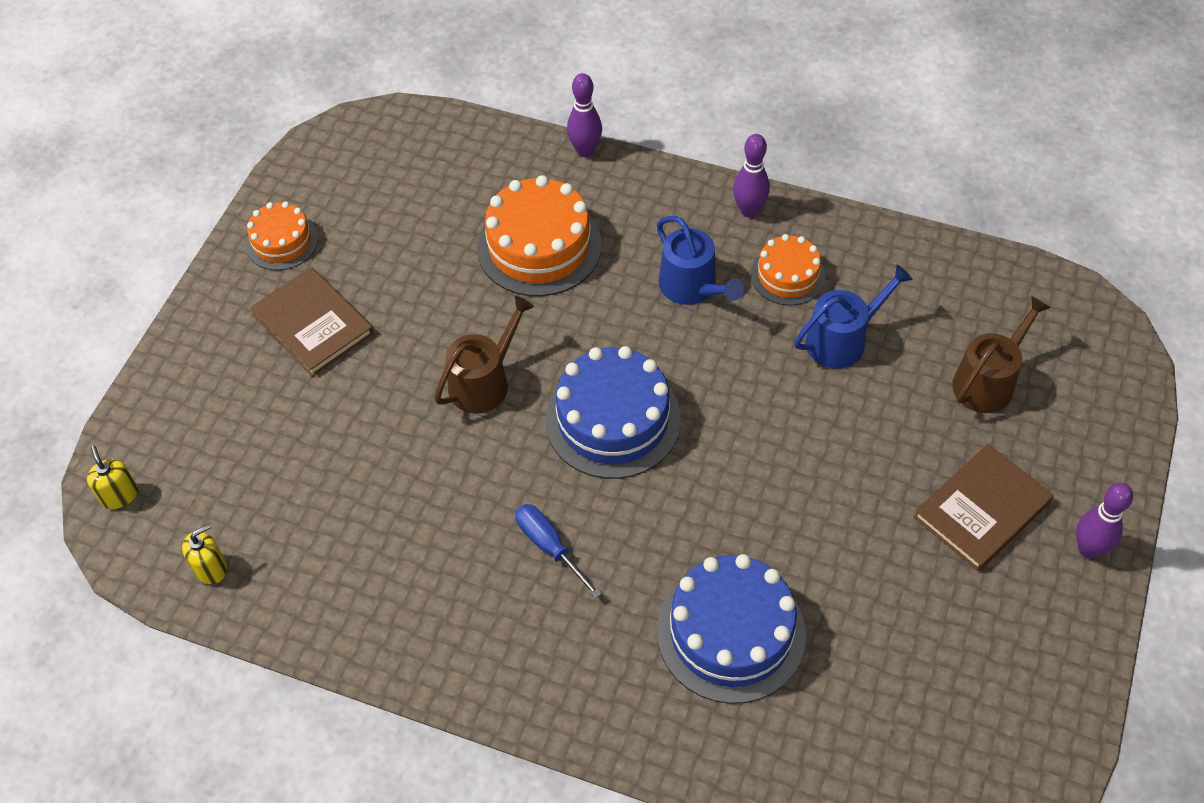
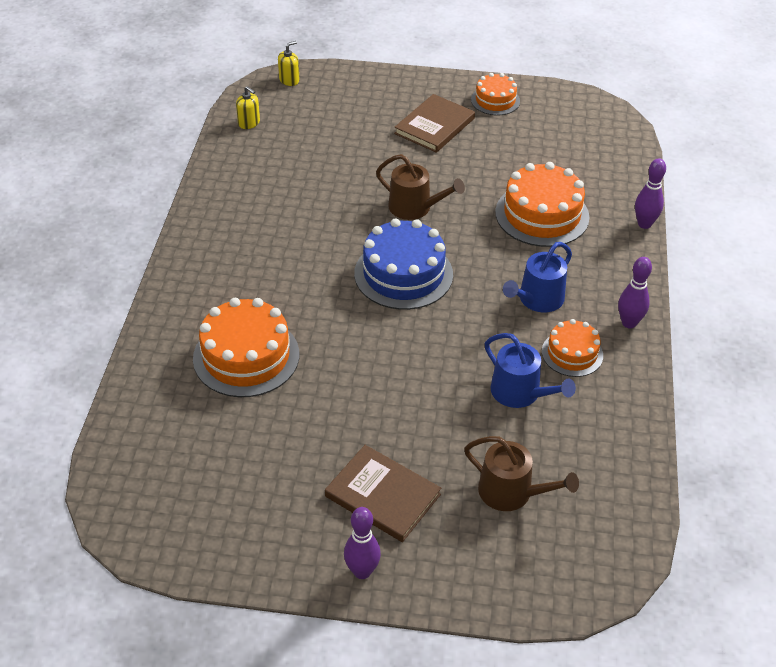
camera: 75 degrees right, 10 degrees down
blue screwdriver [515,504,602,598] -> none
blue cake [657,554,806,704] -> orange cake [193,298,299,397]

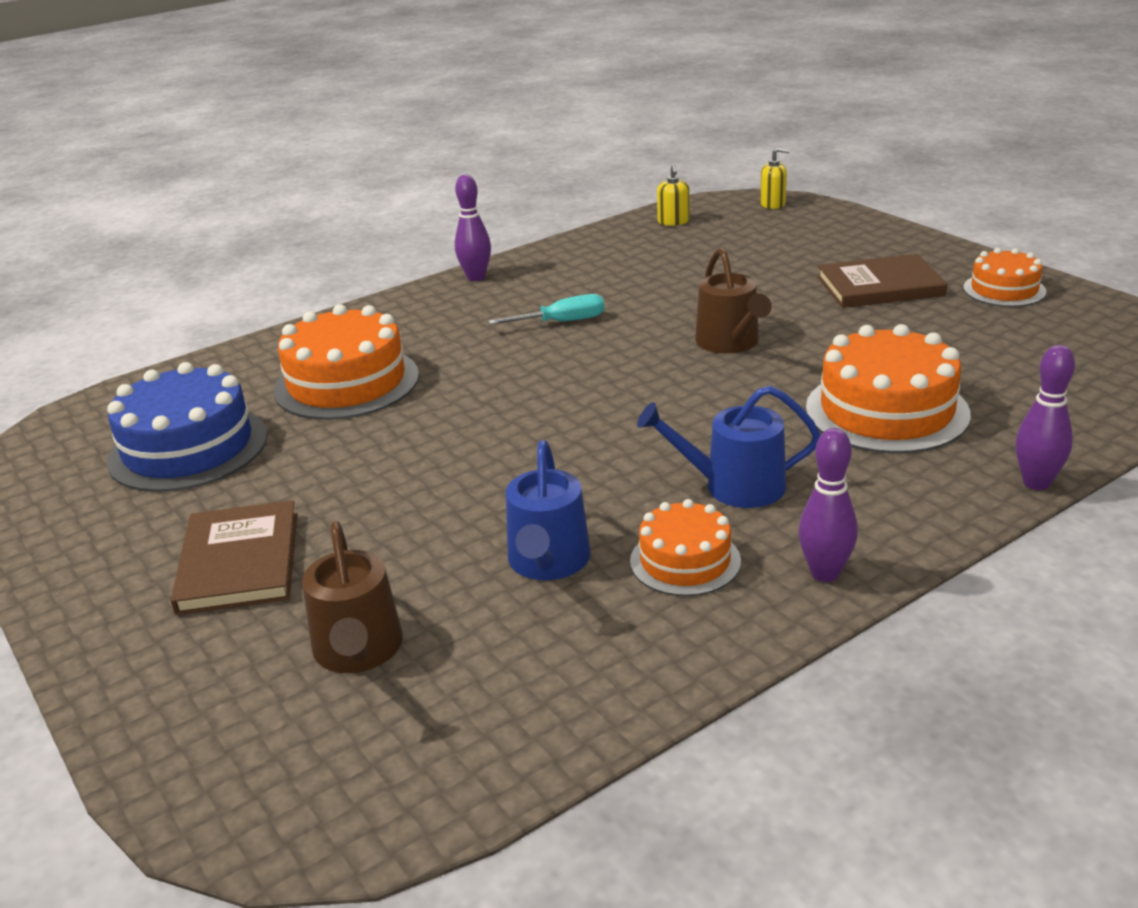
camera: 50 degrees right, 15 degrees down
purple bowling pin [344,507,381,579] -> purple bowling pin moved to [455,175,491,281]
blue cake [354,218,453,310] -> blue cake moved to [107,362,267,492]
none -> turquoise screwdriver [488,294,605,325]

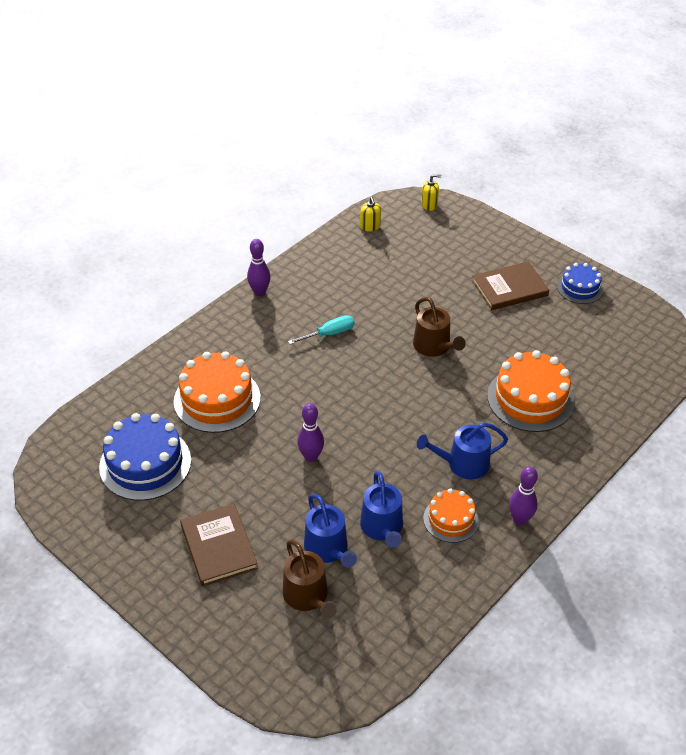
camera: 15 degrees left, 15 degrees up
orange cake [963,248,1047,307] -> blue cake [557,263,603,304]
purple bowling pin [1015,345,1075,490] -> purple bowling pin moved to [297,403,324,462]
none -> blue watering can [304,494,357,568]

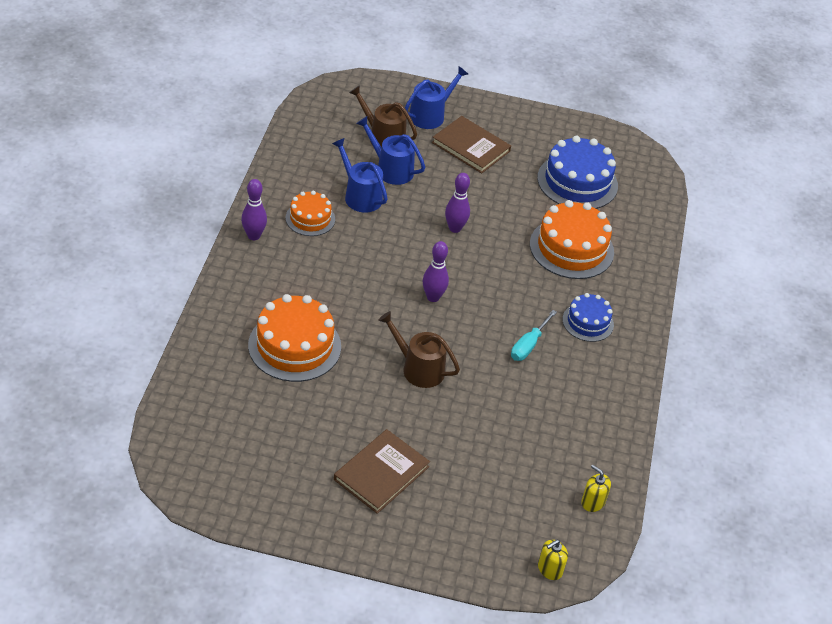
camera: 145 degrees right, 0 degrees up
purple bowling pin [247,239,271,296] -> purple bowling pin moved to [423,241,449,302]
blue watering can [417,422,508,479] -> blue watering can moved to [405,66,468,129]
blue cake [557,263,603,304] -> blue cake moved to [562,293,614,342]

